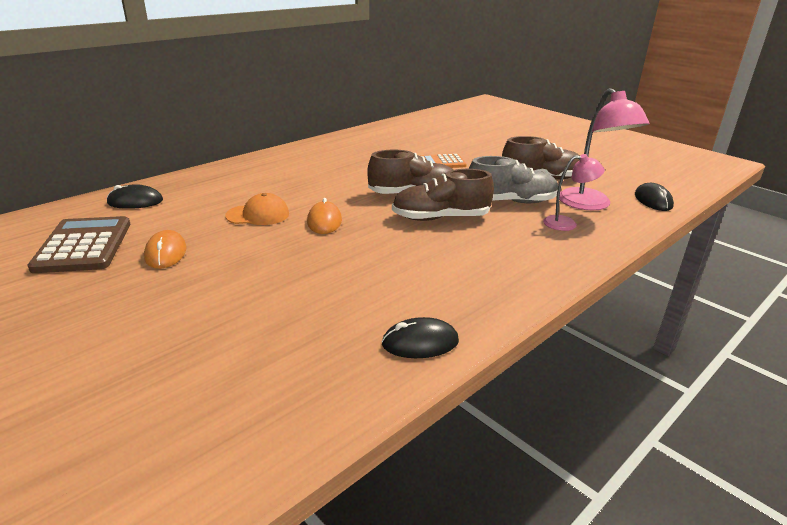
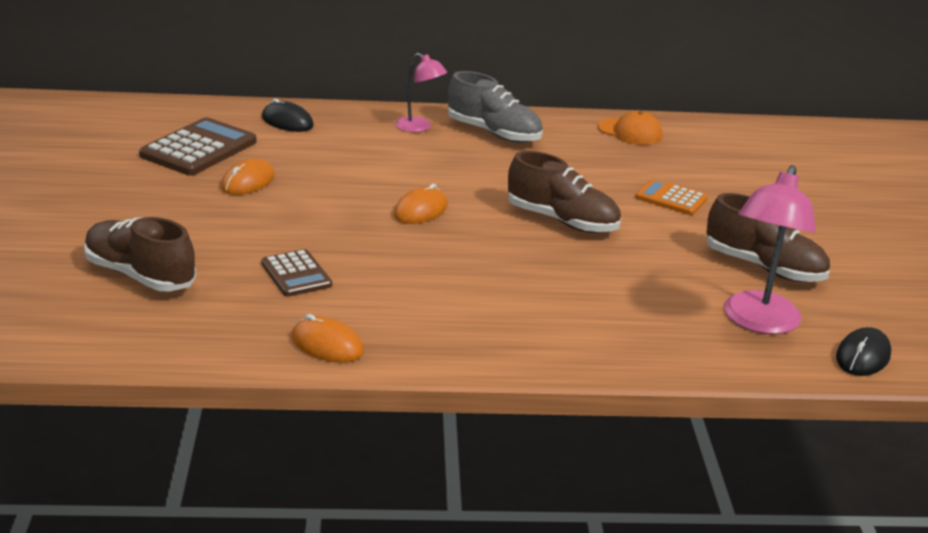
camera: 40 degrees right, 0 degrees up
orange cap [225,193,289,225] -> orange cap moved to [598,111,662,145]
black mouse [382,317,459,358] -> orange mouse [291,314,364,363]
brown shoe [392,169,494,221] -> brown shoe moved to [84,217,196,292]
grey shoe [469,156,558,203] -> grey shoe moved to [448,71,543,143]
pink lamp [543,154,605,231] -> pink lamp moved to [396,53,447,132]
none -> brown calculator [261,249,332,297]

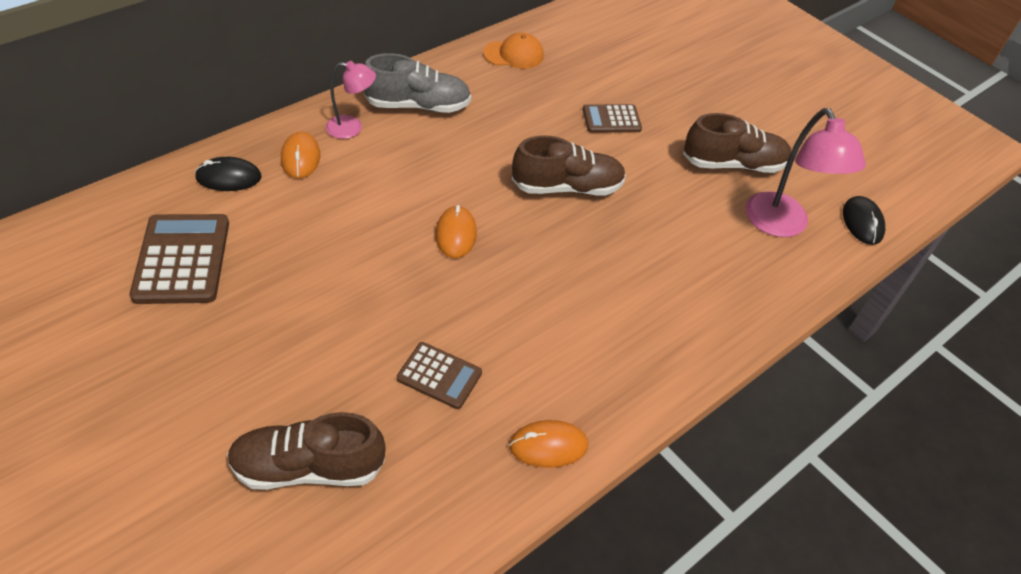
camera: 40 degrees left, 20 degrees up
orange mouse [221,159,274,195] -> orange mouse moved to [281,132,320,179]
orange calculator [635,179,708,215] -> brown calculator [583,104,642,133]

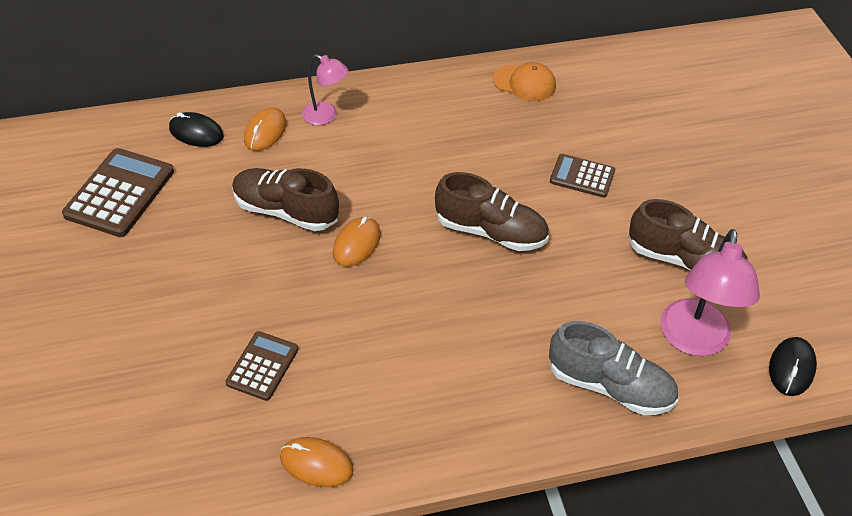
camera: 30 degrees right, 0 degrees up
brown shoe [227,412,386,490] -> brown shoe moved to [232,168,339,231]
grey shoe [364,53,471,113] -> grey shoe moved to [549,321,678,415]
brown calculator [397,342,482,409] -> brown calculator turned 120 degrees counterclockwise [225,331,298,401]

